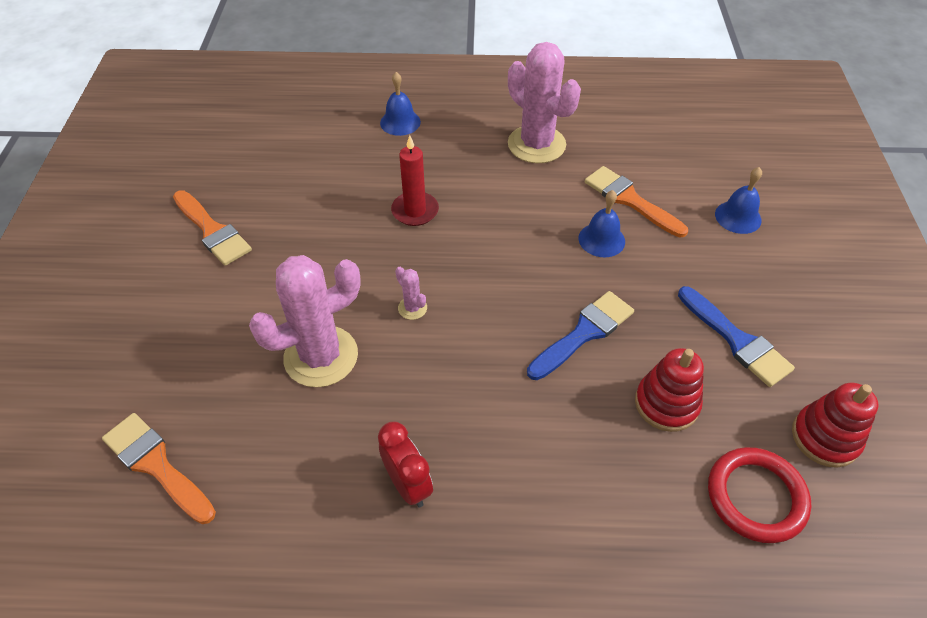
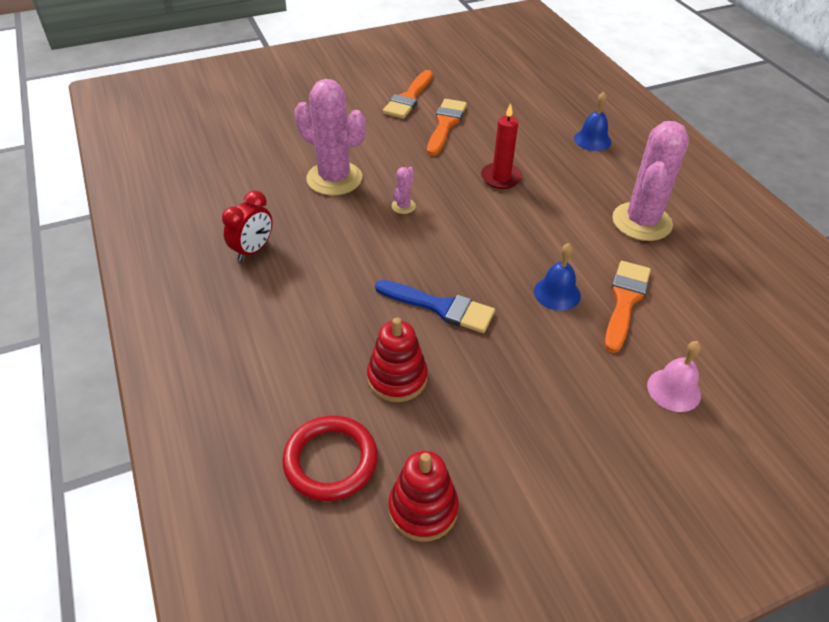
camera: 65 degrees right, 5 degrees down
orange brush [102,413,216,524] -> orange brush moved to [427,99,467,156]
blue brush [678,286,795,387] -> none
blue bell [715,167,762,234] -> pink bell [647,341,701,412]

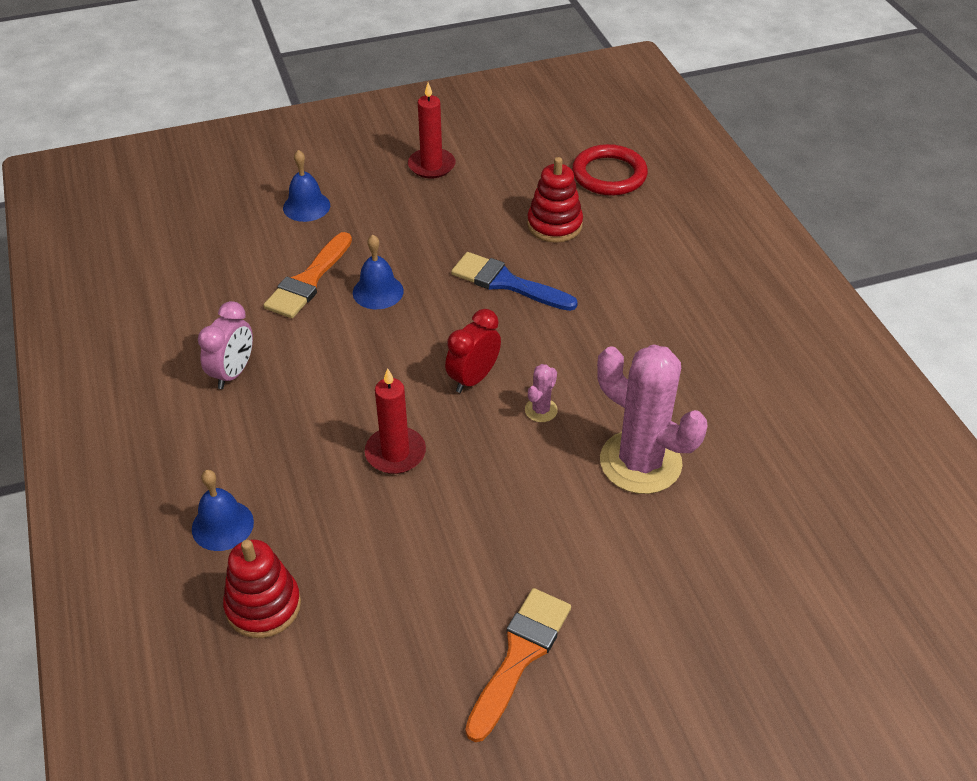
camera: 175 degrees left, 0 degrees up
red clock [222,190,273,261] -> red clock moved to [445,309,501,393]
red stacking toy [388,451,459,542] -> red stacking toy moved to [223,539,301,638]
orange brush [427,99,467,156] -> none
pink cactus [612,121,689,241] -> pink clock [198,301,253,389]
pink bell [647,341,701,412] -> blue bell [283,150,330,222]
none -> red candle [408,82,455,178]

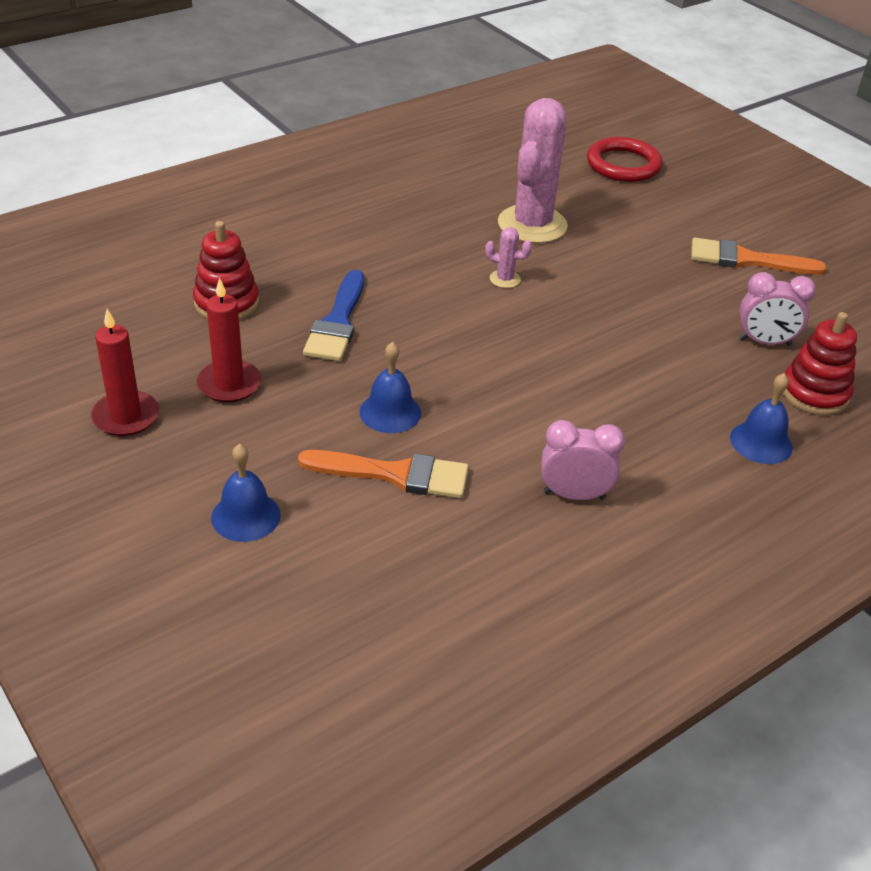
camera: 110 degrees left, 5 degrees down
red candle [365,368,426,474] -> red candle moved to [197,278,261,403]
red clock [445,309,501,393] -> none
red ring [572,144,648,196] -> red ring moved to [587,137,663,182]
none -> pink clock [739,272,816,346]

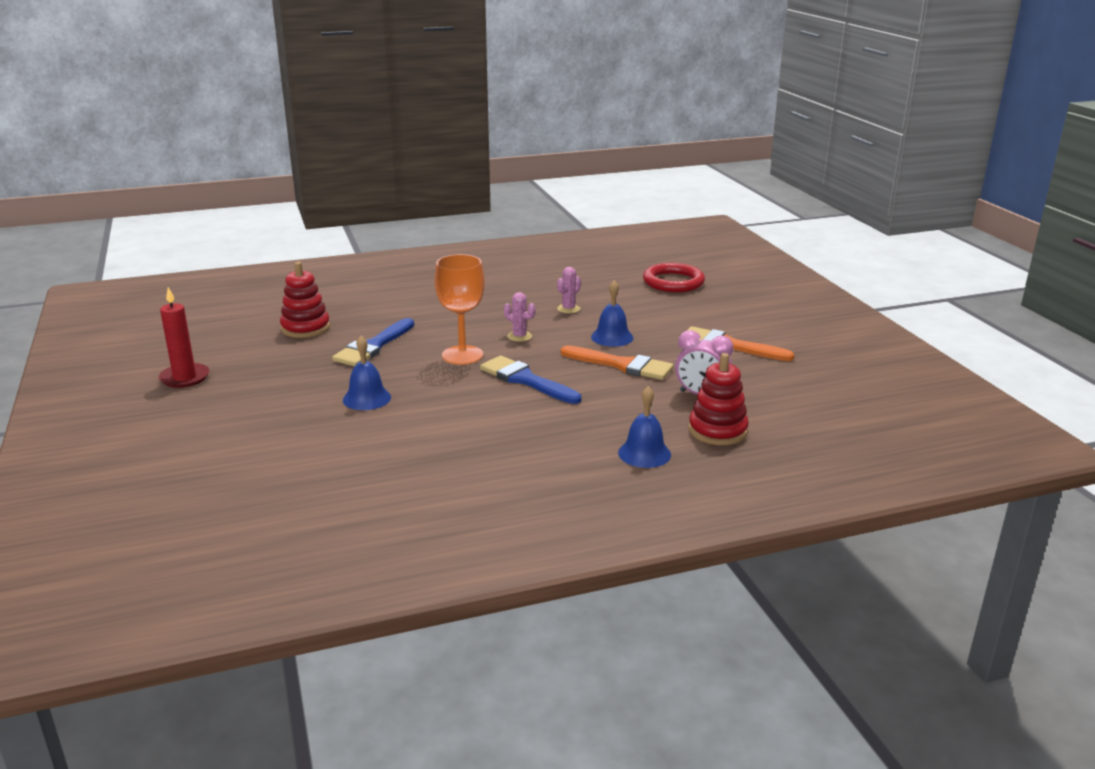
camera: 20 degrees right, 15 degrees down
red candle [197,278,261,403] -> none
blue bell [211,444,281,542] -> blue bell moved to [591,280,633,347]
orange brush [298,450,469,498] -> orange brush moved to [560,345,674,380]
pink cactus [498,98,568,243] -> pink cactus [557,267,581,313], size x0.42
pink clock [541,420,625,500] -> none
none -> orange goblet [435,254,485,365]
none -> blue brush [480,355,581,404]

